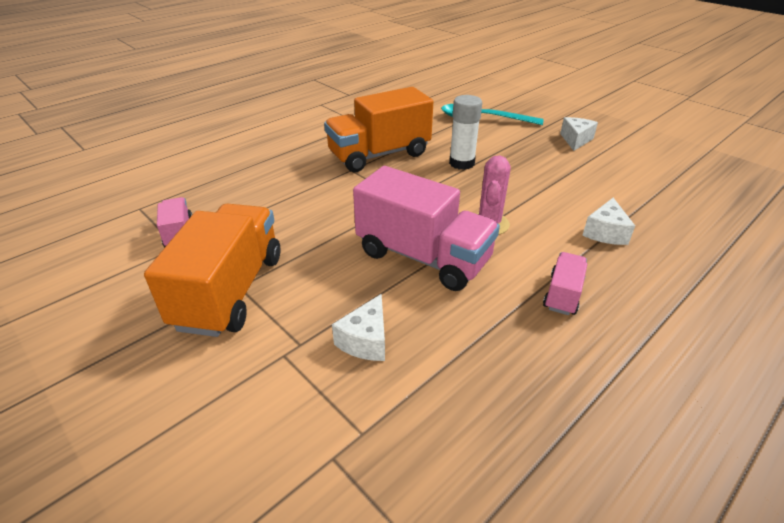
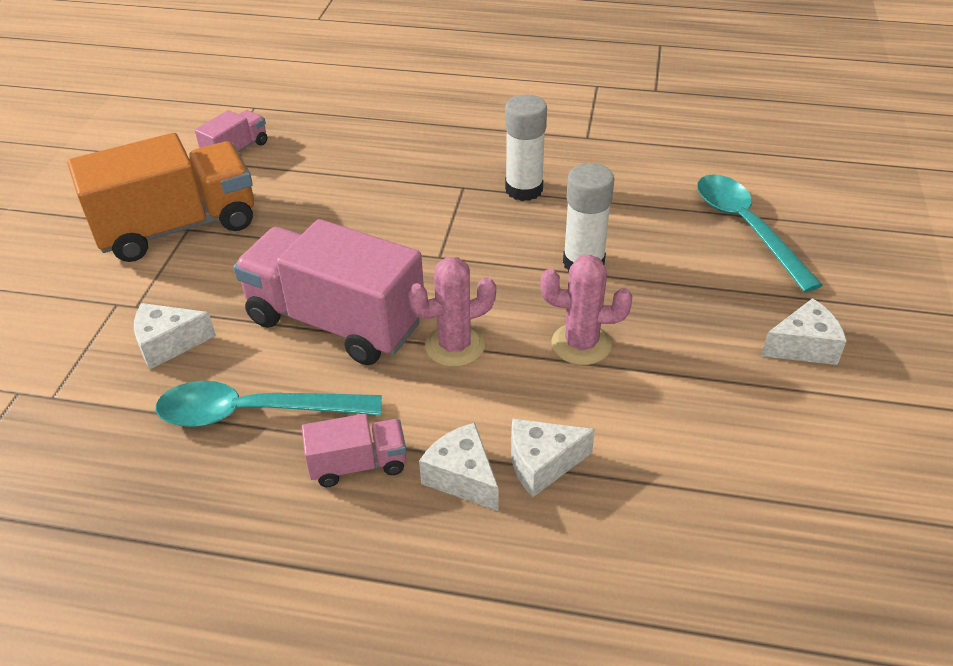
camera: 55 degrees right, 5 degrees up
orange truck [324,87,433,172] -> white glue stick [505,94,547,201]
pink truck [353,166,500,291] -> pink truck turned 120 degrees clockwise [233,219,424,365]
none -> turquoise spoon [156,381,382,427]
none -> white cheese [419,423,498,511]
none -> pink cactus [540,254,632,365]

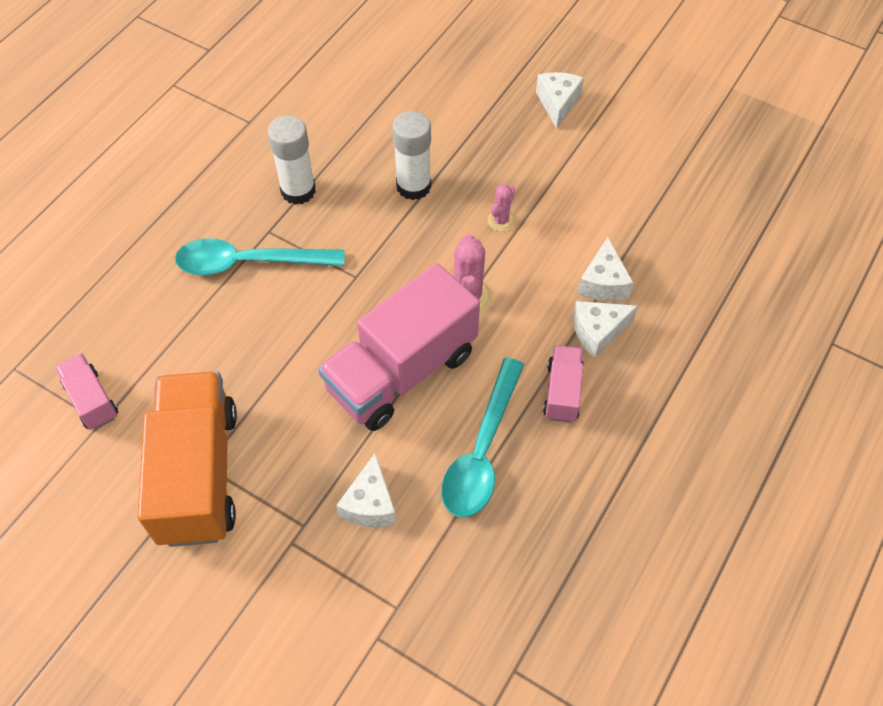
camera: 70 degrees left, 15 degrees up
pink cactus [540,254,632,365] -> pink cactus [487,184,515,232], size x0.60
turquoise spoon [697,174,823,292] -> turquoise spoon moved to [175,238,345,275]

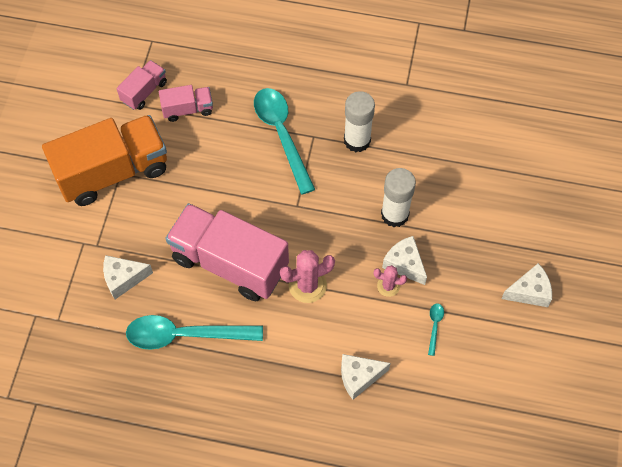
camera: 70 degrees right, 5 degrees up
pink truck [543,345,584,423] -> pink truck moved to [159,85,213,122]
white cheese [573,301,638,358] -> white cheese moved to [382,236,427,285]
none -> turquoise spoon [428,304,444,356]

